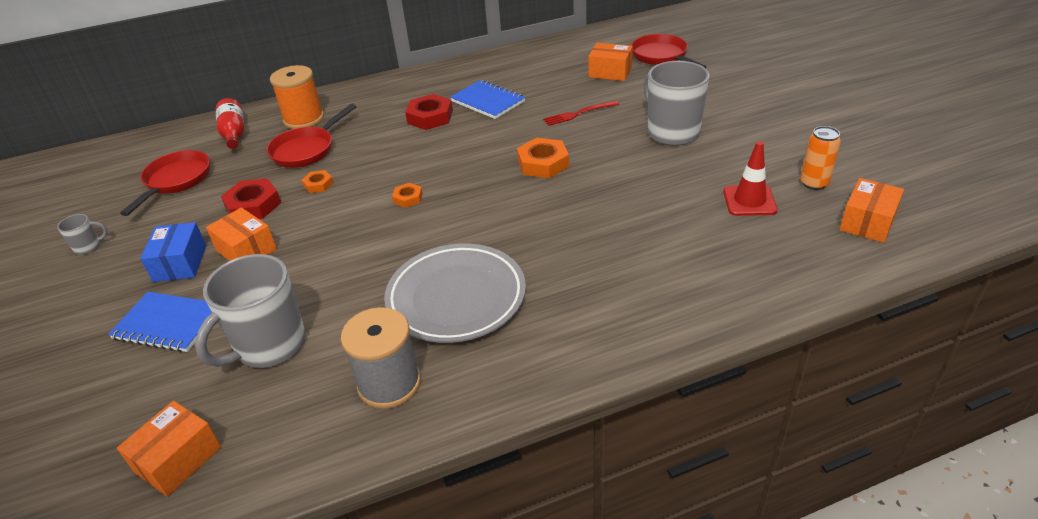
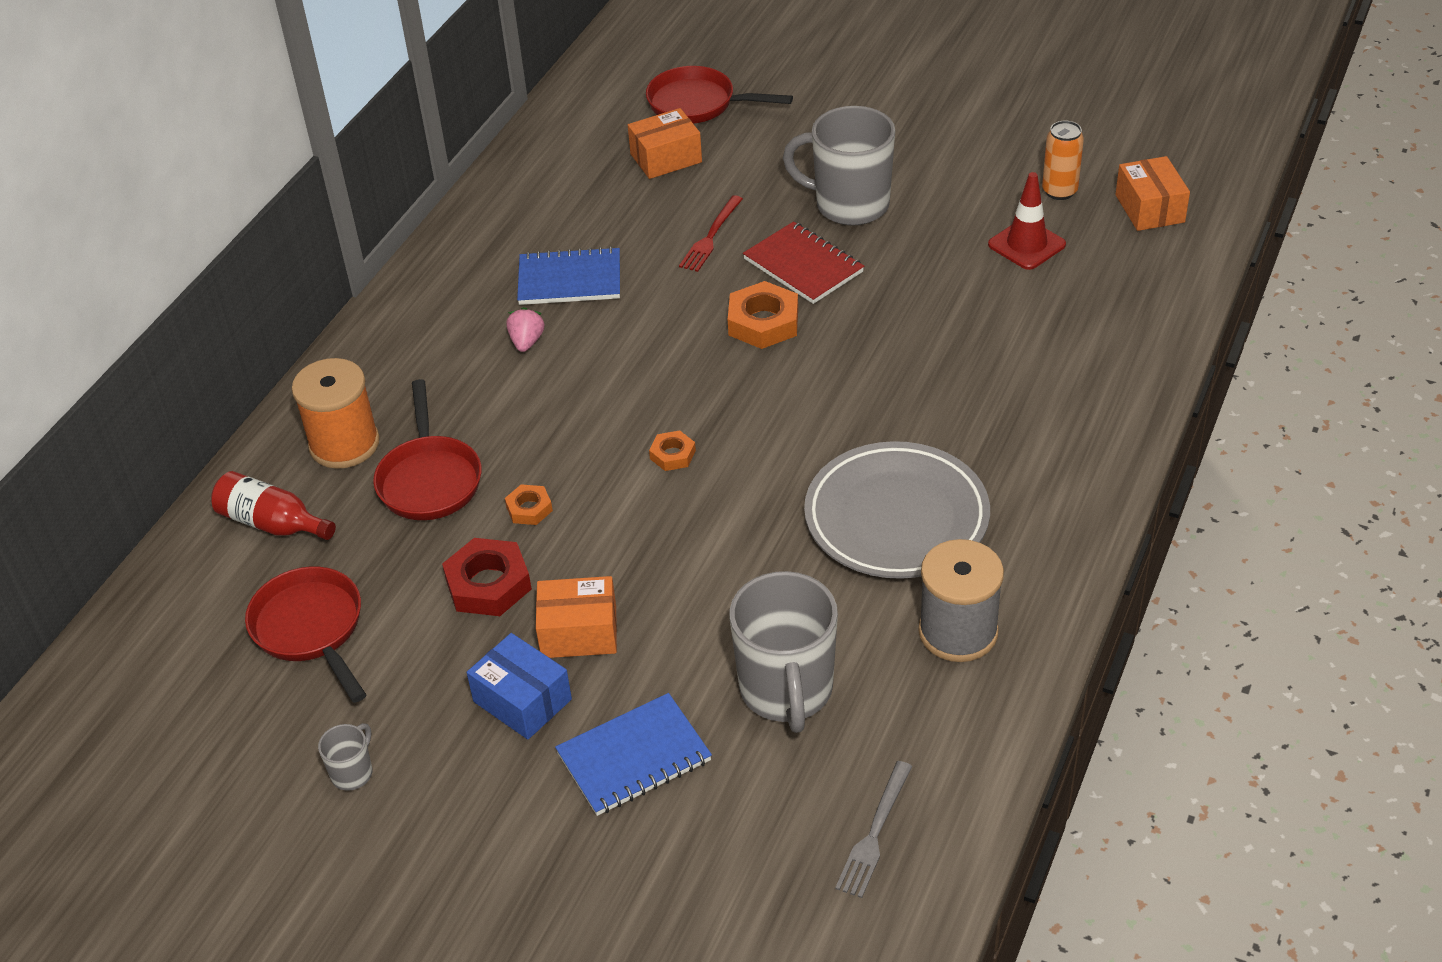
camera: 45 degrees left, 5 degrees up
orange box [117,401,221,497] -> grey fork [835,761,912,898]
red nut [405,94,453,130] -> pink strawberry [506,307,544,352]
none -> red notebook [743,221,864,304]

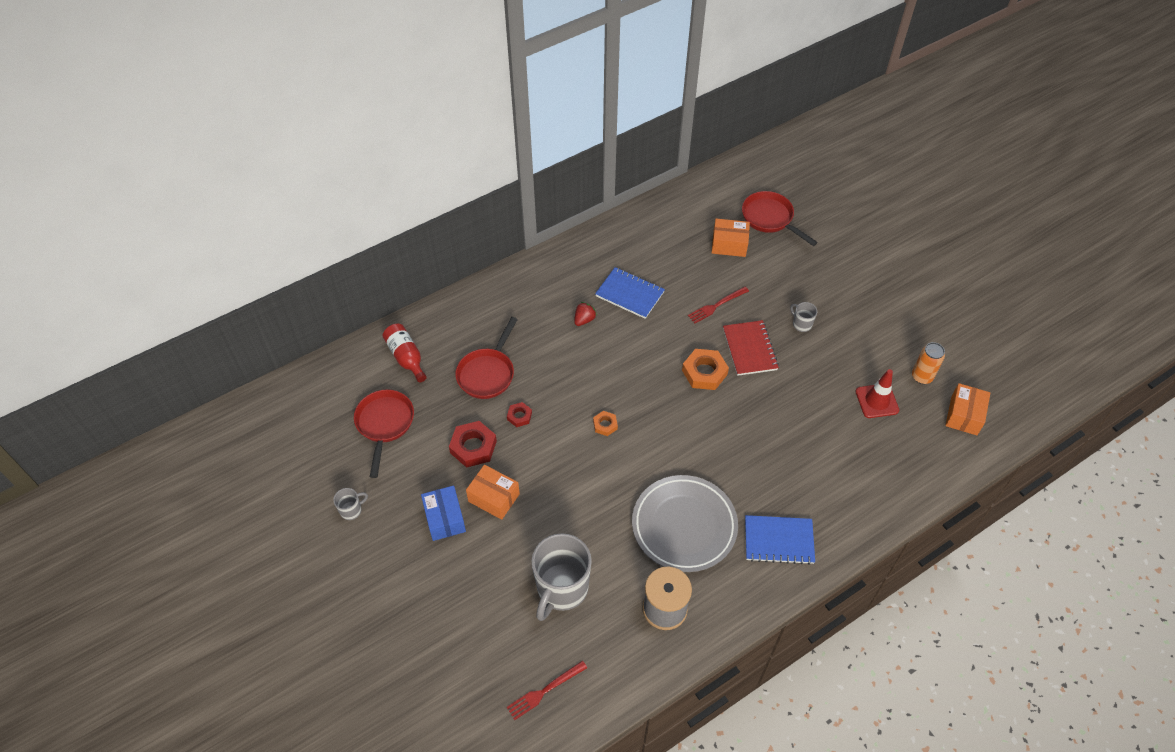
camera: 30 degrees right, 10 degrees up
orange spool [292,358,380,469] -> none
orange nut [505,484,553,525] -> red nut [507,402,532,427]
pink strawberry [506,307,544,352] -> red strawberry [574,302,597,326]
blue notebook [555,693,712,816] -> blue notebook moved to [745,515,815,565]
grey mug [783,106,895,226] -> grey mug [790,302,817,332], size x0.44
grey fork [835,761,912,898] -> red fork [507,660,587,720]

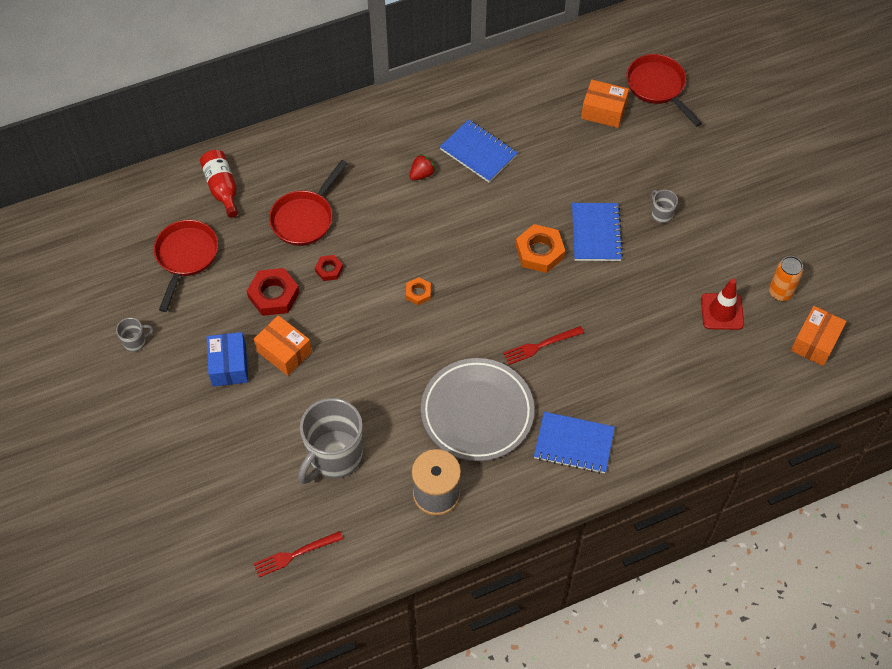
camera: 10 degrees right, 5 degrees up
red fork [688,287,749,323] -> red fork moved to [503,326,584,365]
red notebook [723,320,779,376] -> blue notebook [572,203,623,261]

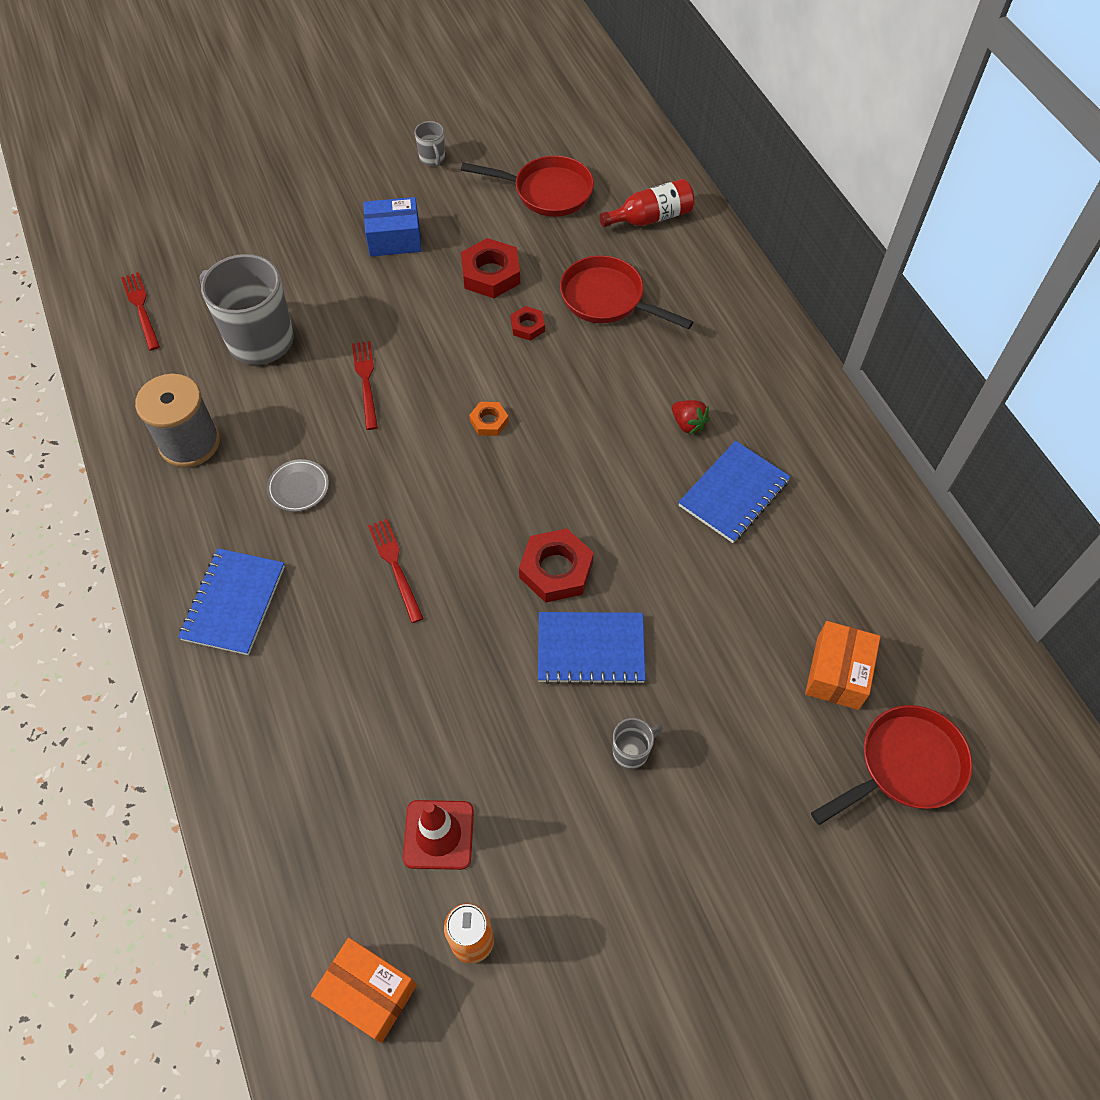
camera: 90 degrees right, 0 degrees up
orange box [254,315,312,376] -> none
grey plate [421,358,534,461] -> grey plate [267,459,329,512], size x0.40
orange nut [516,224,565,273] -> red nut [519,528,594,603]
none -> red fork [352,341,378,430]

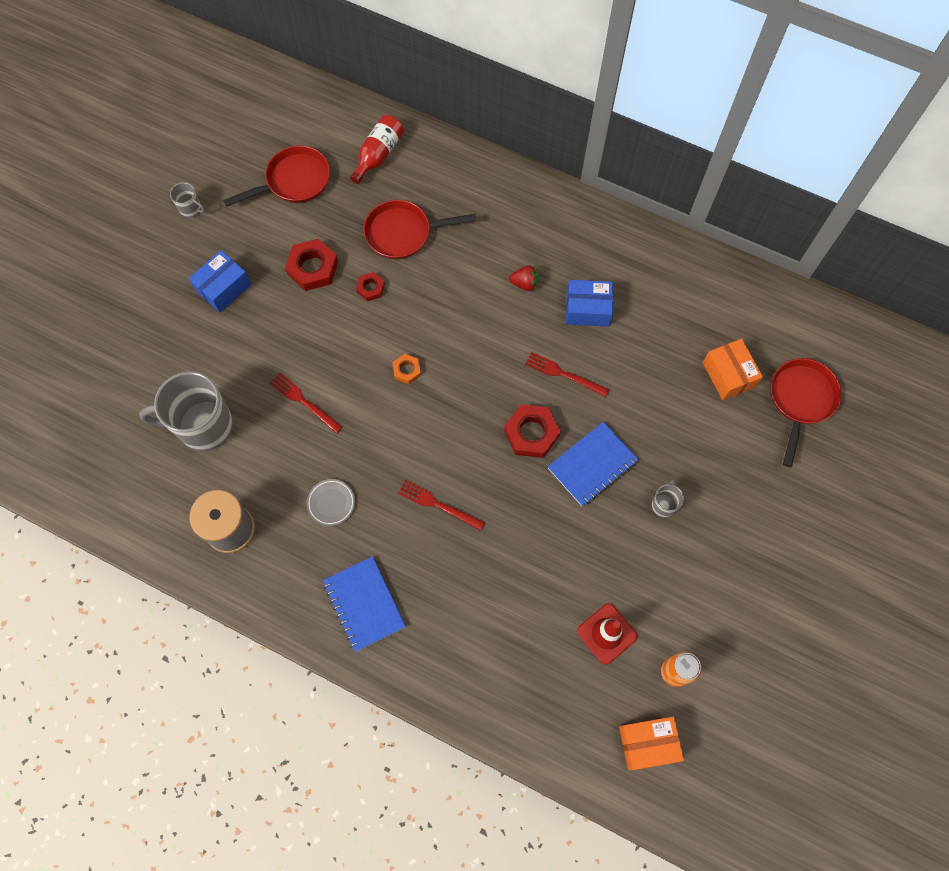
camera: 40 degrees left, 10 degrees up
red fork [121,272,160,351] -> red fork moved to [525,352,610,397]
blue notebook [678,441,791,543] -> blue box [566,280,614,327]

